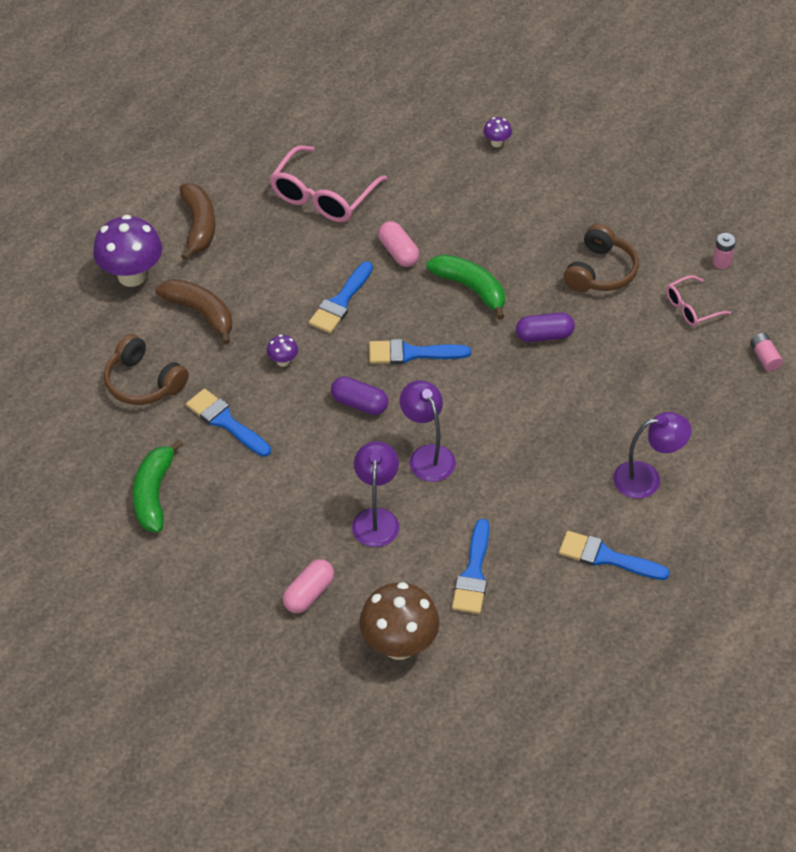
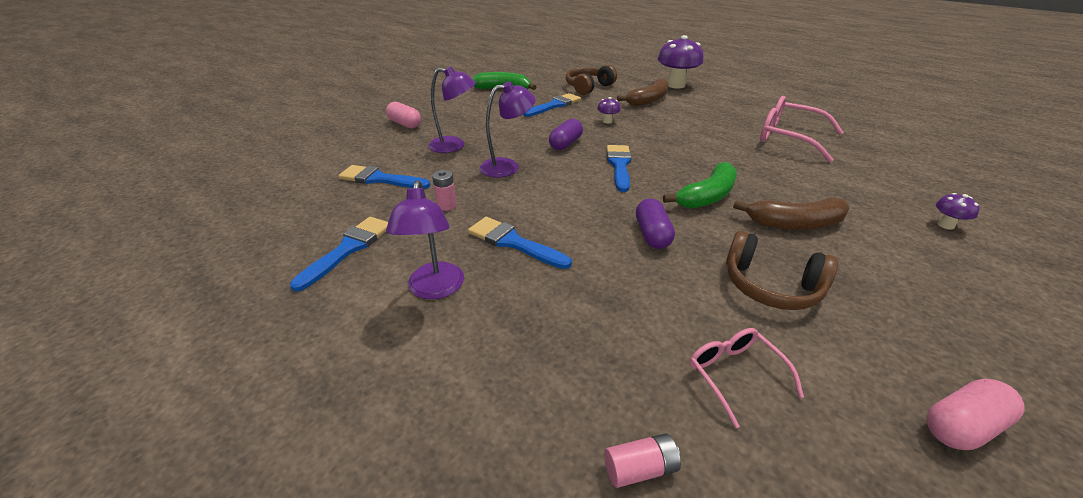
camera: 95 degrees right, 15 degrees down
brown banana [180,183,215,260] -> brown banana moved to [733,197,850,230]
blue brush [309,261,373,333] -> blue brush moved to [468,217,572,269]
brown mushroom [359,582,440,660] -> none
pink capsule [378,221,419,267] -> pink capsule moved to [927,379,1025,450]
pink battery [713,233,736,269] -> pink battery moved to [432,170,457,211]

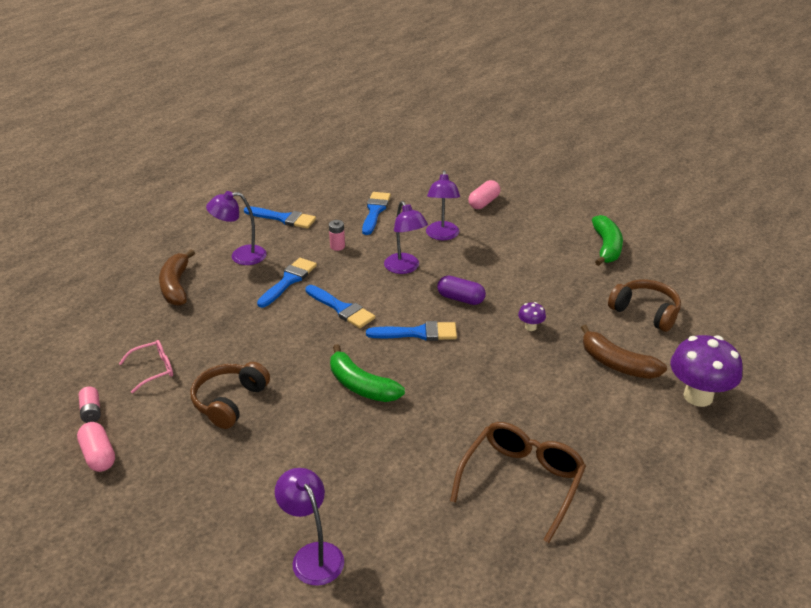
camera: 85 degrees right, 0 degrees up
blue brush [523,93,581,117] -> blue brush moved to [305,285,375,328]
pink battery [604,433,681,488] -> pink battery moved to [79,387,101,423]
purple capsule [636,198,675,249] -> none
brown banana [733,197,850,230] -> brown banana moved to [159,250,195,306]
pink glasses [760,96,844,162] -> brown glasses [450,422,586,543]
purple mushroom [936,193,980,230] -> purple lamp [275,468,344,586]

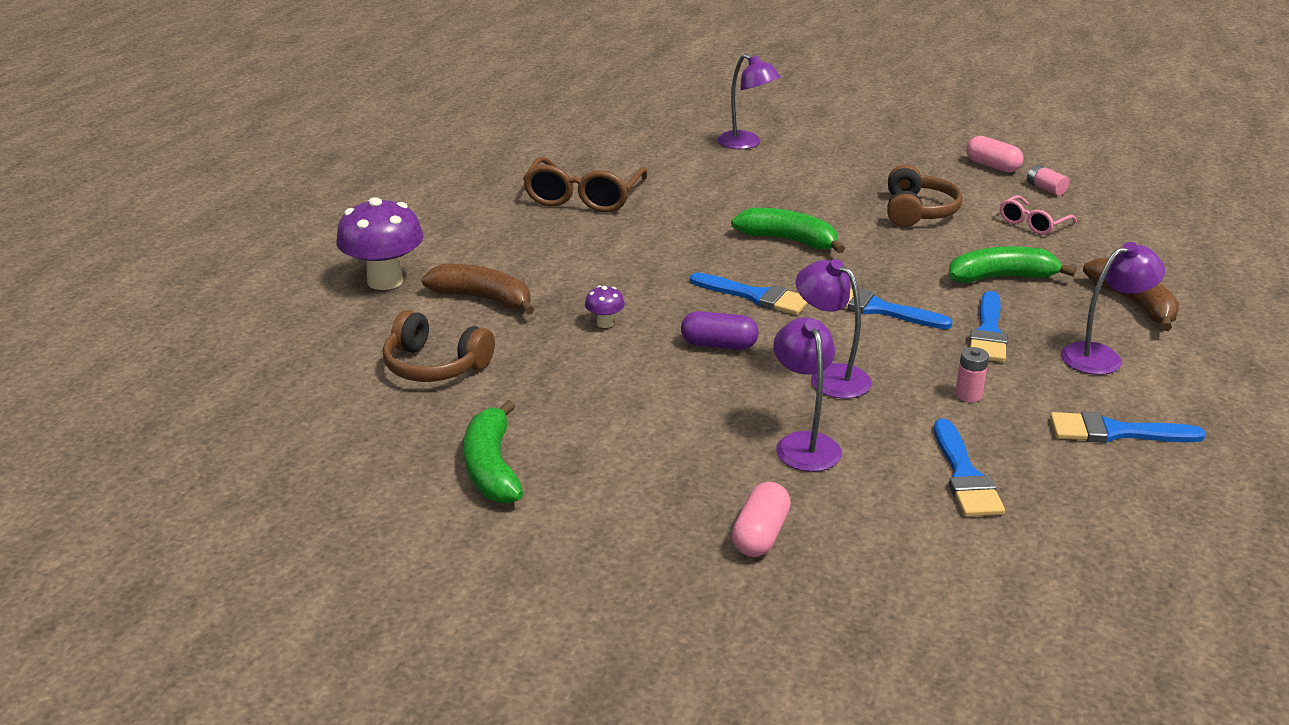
camera: 165 degrees right, 5 degrees down
blue brush [366,321,457,341] -> blue brush turned 135 degrees counterclockwise [690,272,808,315]
none -> green banana [949,246,1076,283]

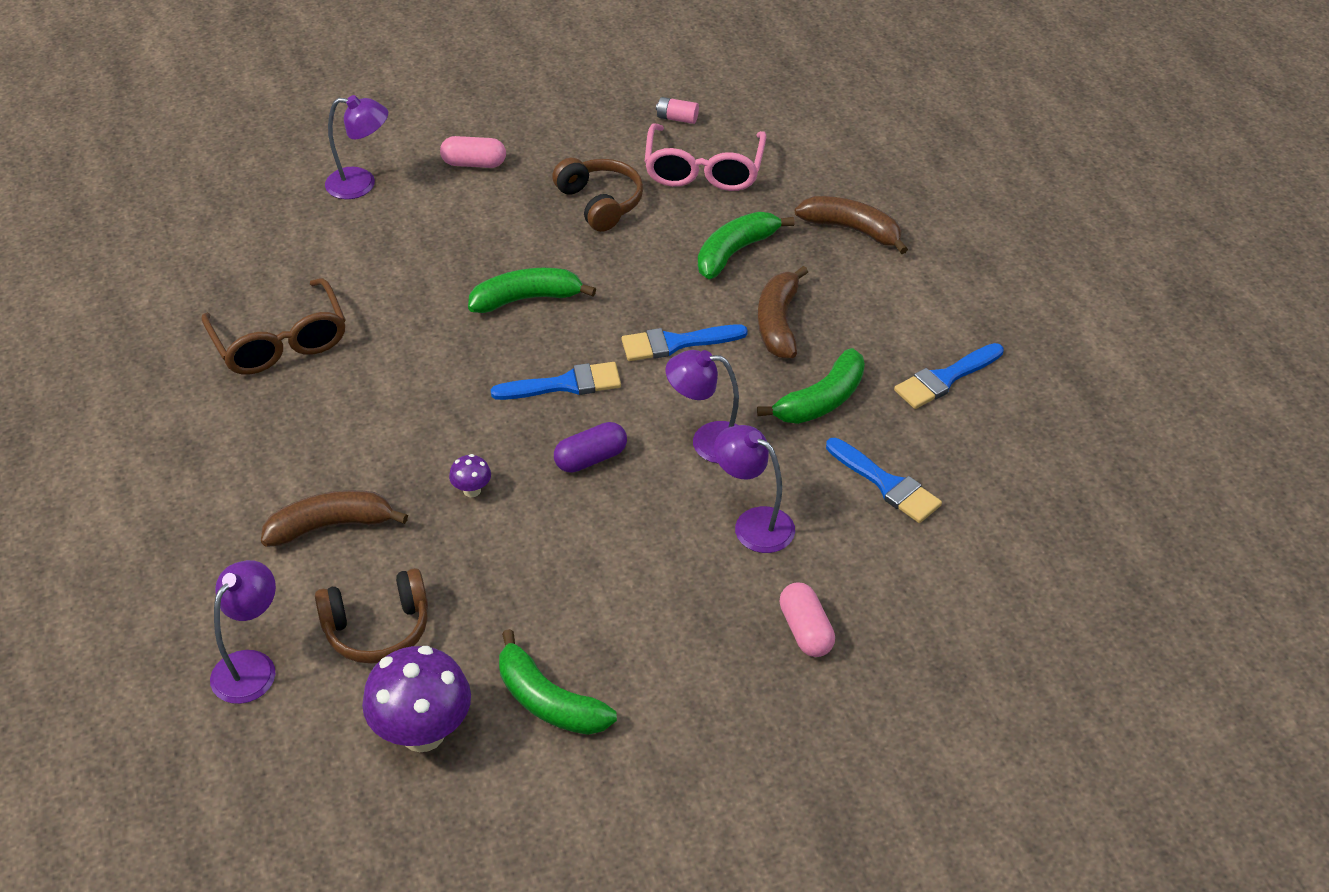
camera: 40 degrees left, 15 degrees up
purple mushroom [336,197,424,290] -> purple mushroom moved to [362,646,471,752]
pink battery [955,347,989,402] -> green banana [757,348,865,424]
pink capsule [966,136,1024,173] -> pink capsule moved to [440,136,506,168]
blue brush [969,291,1008,362] -> brown banana [758,266,808,358]
pink glasses [1000,195,1077,235] -> pink glasses [644,124,766,191], size x1.81
purple lamp [1061,242,1165,375] -> purple lamp moved to [210,560,276,704]

